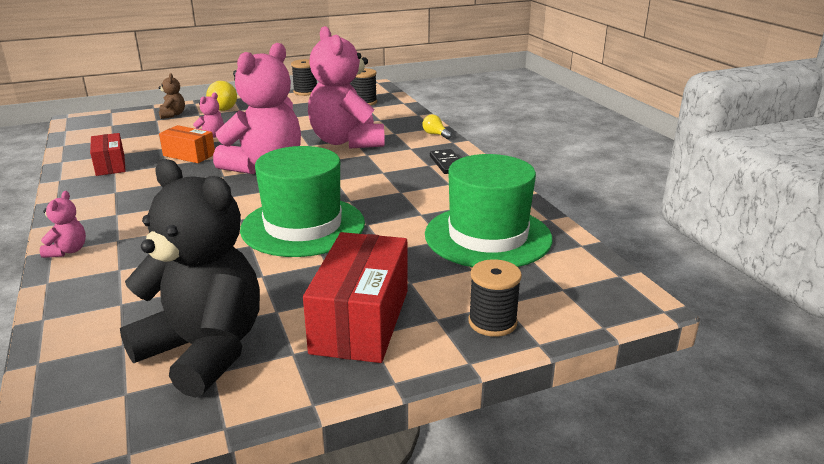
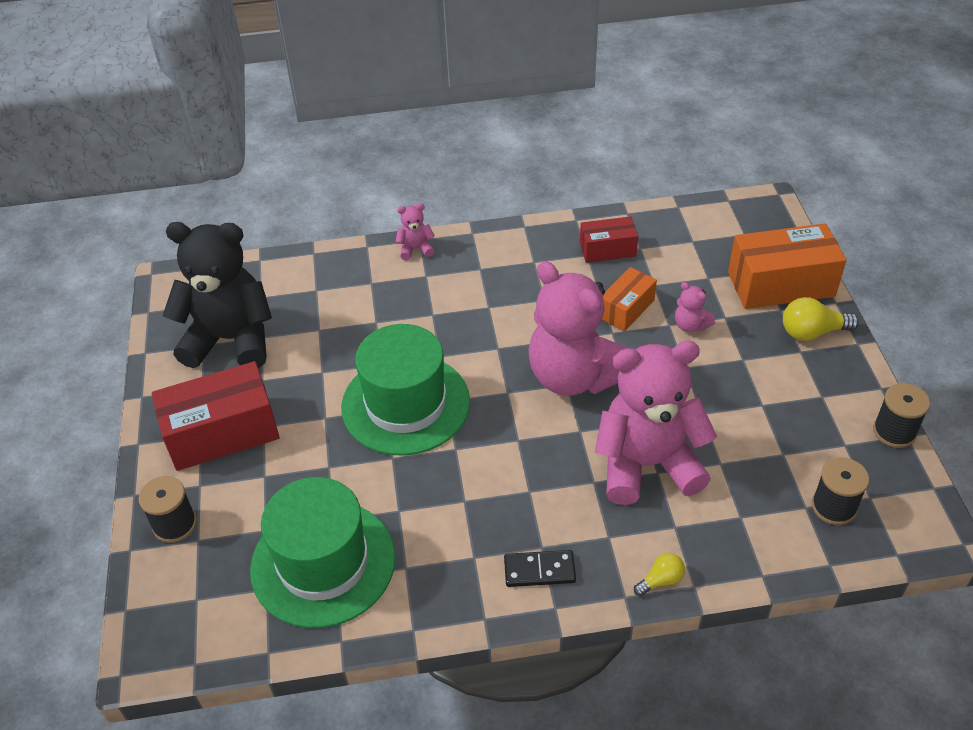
camera: 105 degrees right, 20 degrees up
pink teddy bear [40,191,86,258] -> pink teddy bear turned 150 degrees clockwise [396,203,435,260]
black teddy bear [120,159,260,398] -> black teddy bear turned 135 degrees counterclockwise [163,222,272,368]
brown teddy bear [158,73,185,119] -> orange box [728,223,846,309]
red box [303,232,408,363] -> red box turned 45 degrees counterclockwise [152,361,280,471]

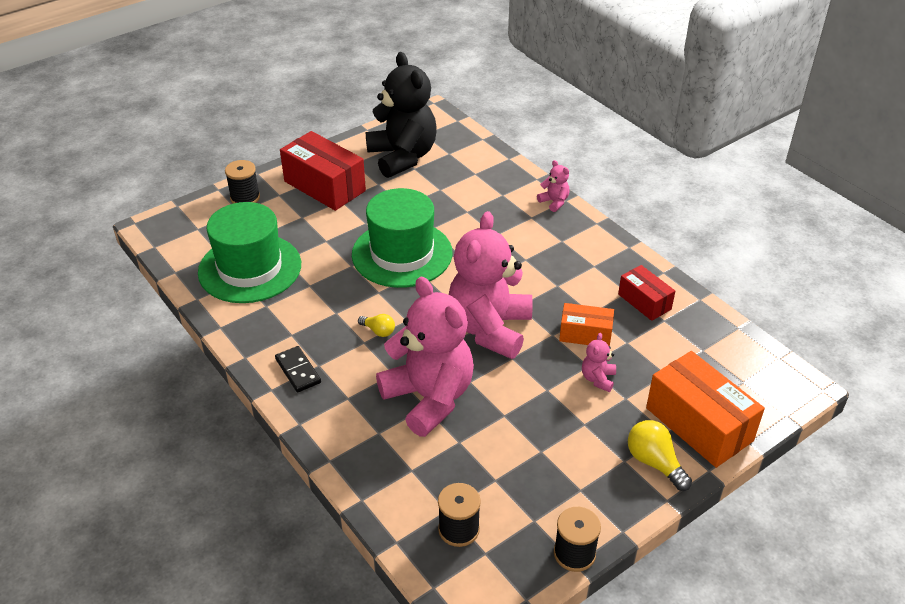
camera: 60 degrees right, 5 degrees down
yellow light bulb [634,553,685,596] -> yellow light bulb moved to [358,314,395,337]

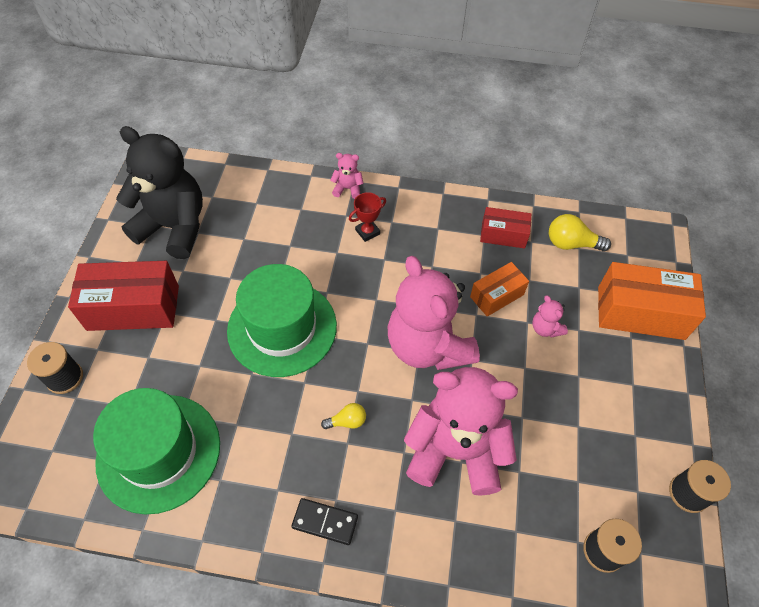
camera: 45 degrees left, 15 degrees up
yellow light bulb [628,420,692,491] -> yellow light bulb moved to [549,214,611,252]
none -> red trophy [349,192,386,242]

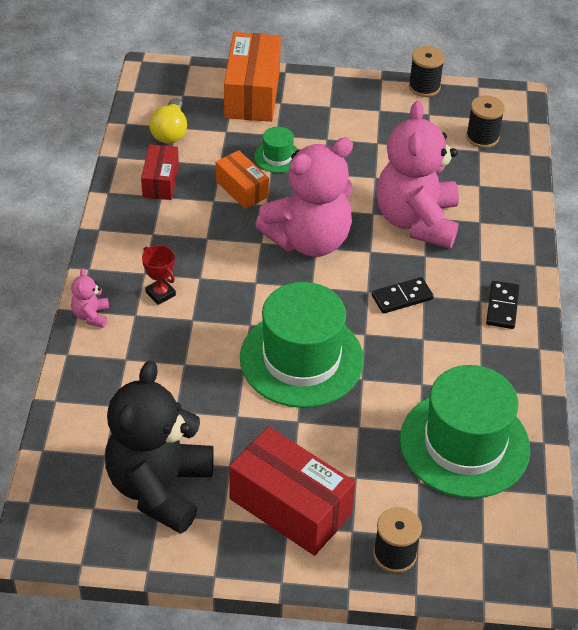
camera: 95 degrees left, 10 degrees down
red box [68,261,179,331] -> red box turned 45 degrees counterclockwise [229,427,355,556]
yellow light bulb [321,403,366,429] -> black domino [372,277,434,314]
pink teddy bear [532,295,568,338] -> green hat [254,127,299,173]

